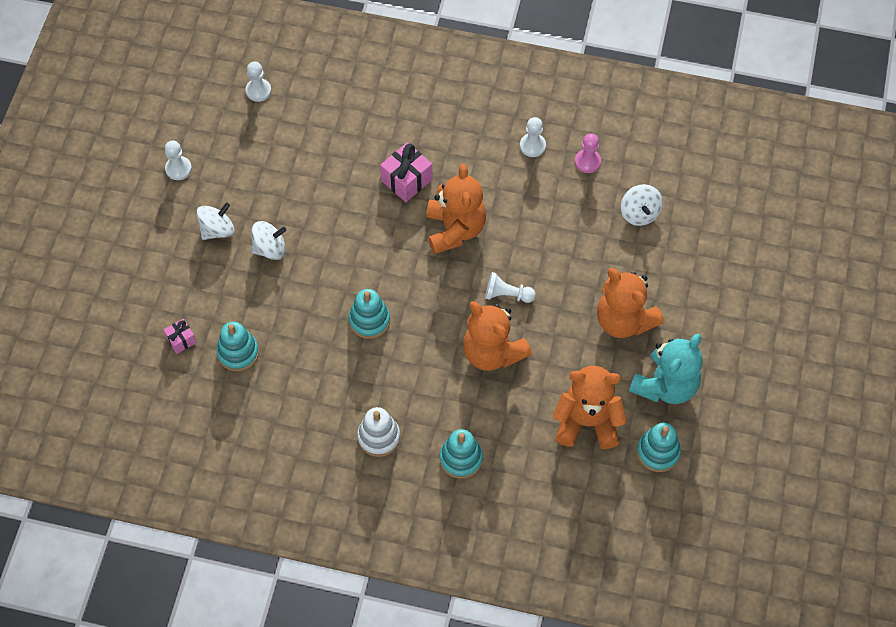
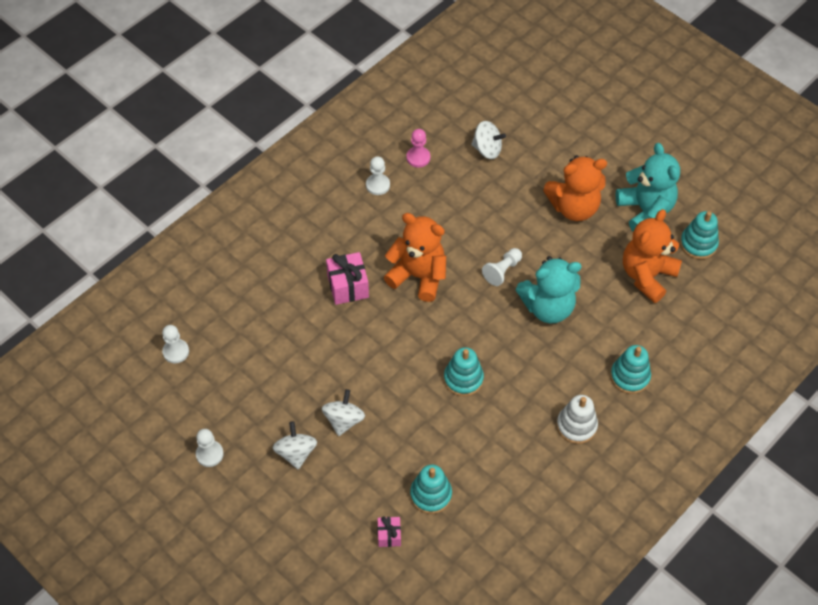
camera: 60 degrees left, 5 degrees down
orange teddy bear [463,301,532,371] -> turquoise teddy bear [515,256,582,323]

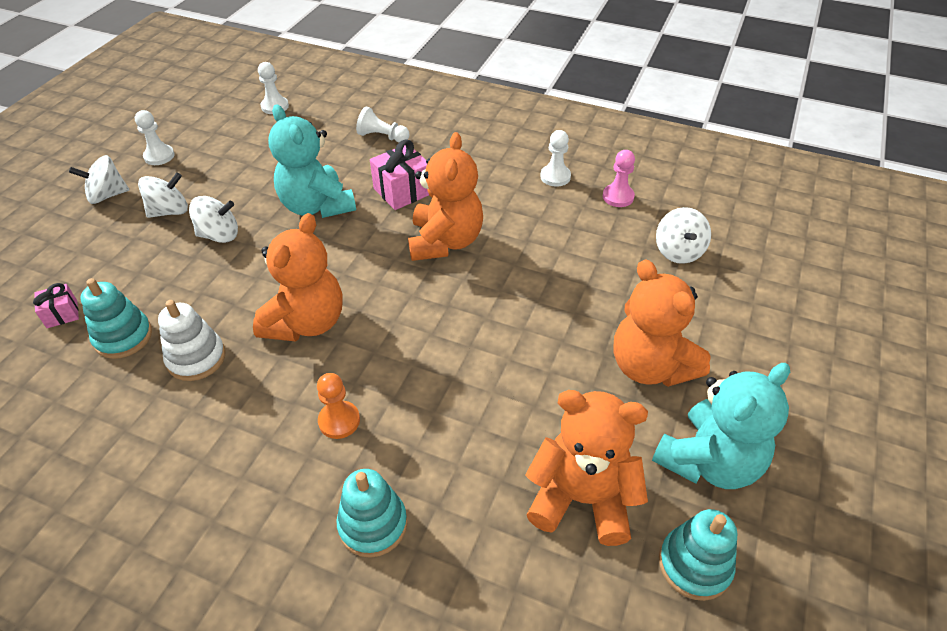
camera: 70 degrees right, 10 degrees down
turquoise stacking toy [444,347,484,396] -> orange teddy bear [253,213,343,342]
white pawn [482,248,522,286] -> white pawn moved to [356,106,409,142]
turquoise teddy bear [515,256,582,323] -> turquoise teddy bear moved to [268,104,356,218]
white stacking toy [556,395,598,444] -> white stacking toy moved to [158,300,226,381]
none -> white spinning top [69,155,129,204]
none -> orange pawn [317,373,360,439]

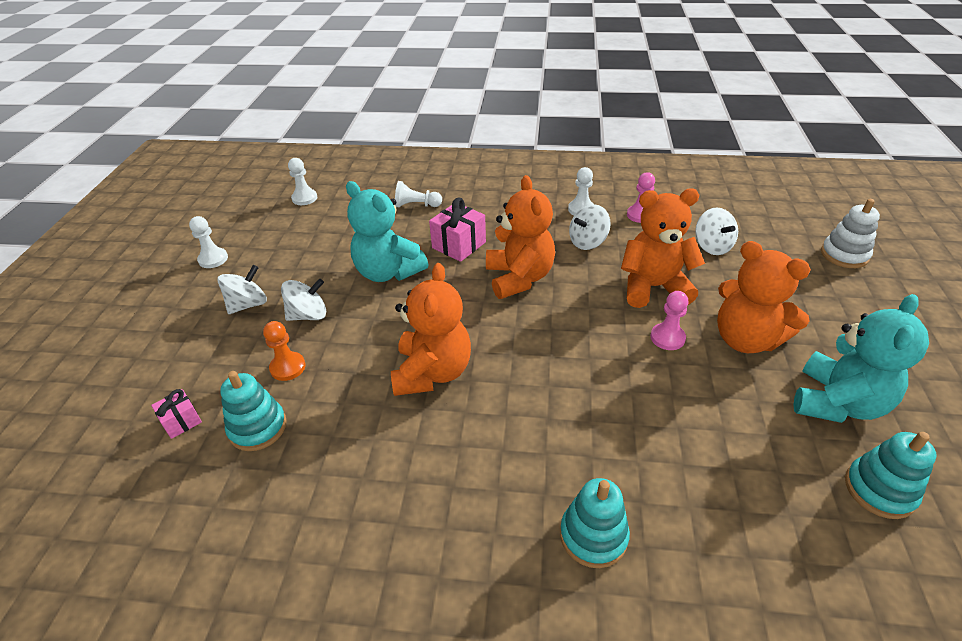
camera: 15 degrees left, 5 degrees down
white spinning top [69,155,129,204] -> white spinning top moved to [569,204,611,250]
white stacking toy [158,300,226,381] -> white stacking toy moved to [821,199,880,268]
orange pawn [317,373,360,439] -> orange pawn moved to [263,321,306,381]
orange teddy bear [525,390,648,546] -> orange teddy bear moved to [621,188,705,308]
none -> pink pawn [650,291,688,350]

